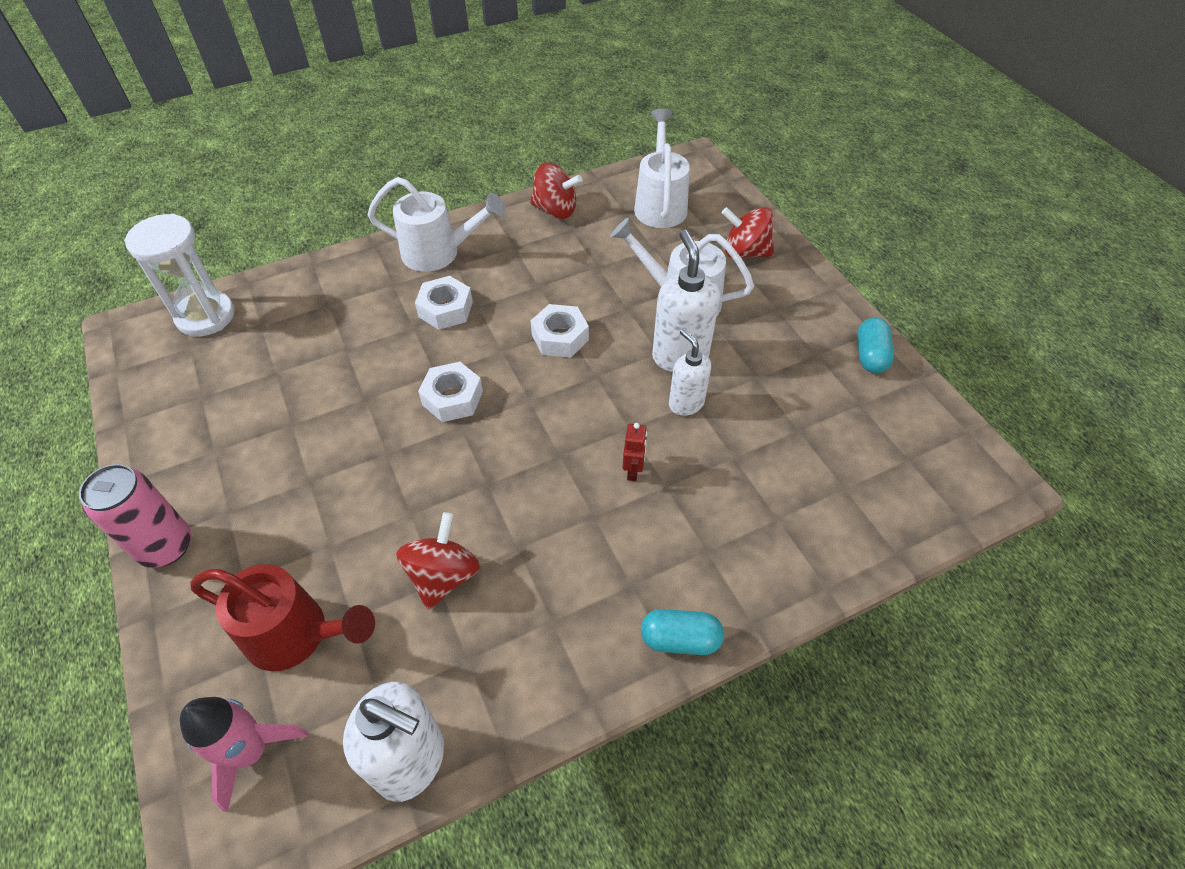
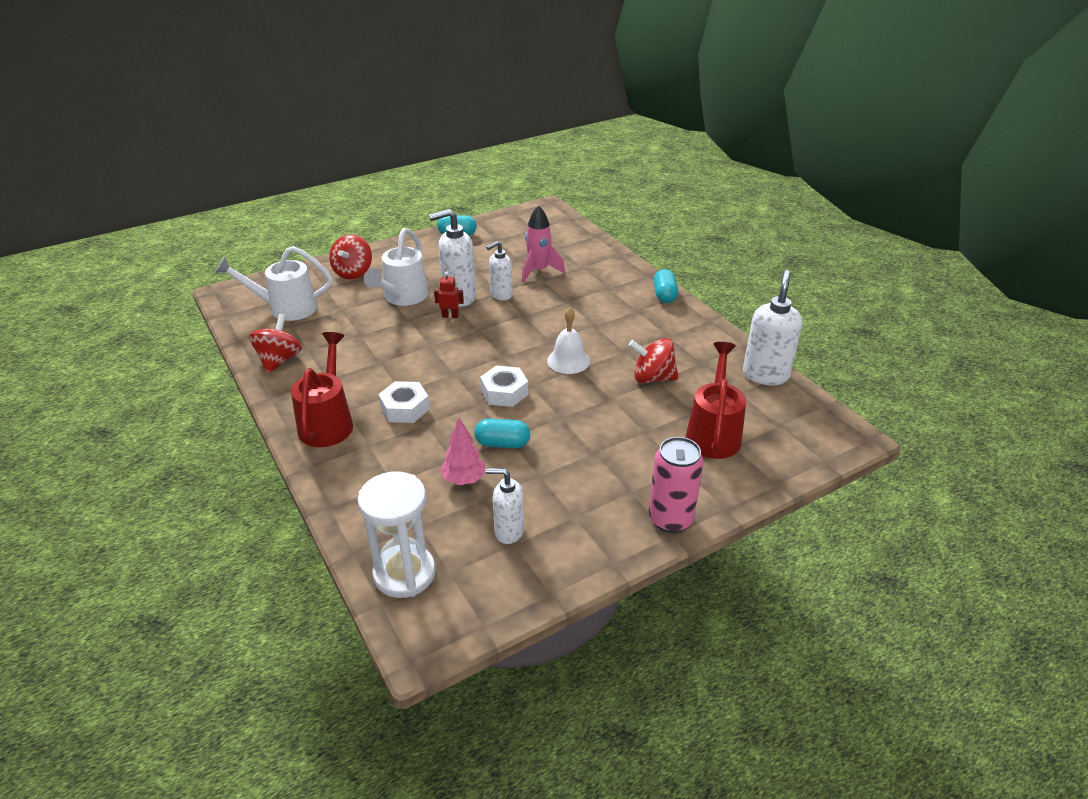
camera: 95 degrees left, 15 degrees down
pink rocket [180,697,308,812] -> pink rocket moved to [522,205,565,283]
white watering can [367,177,505,272] -> red watering can [291,332,353,447]
white nut [531,304,589,358] -> none
red robot [623,423,647,481] -> red robot moved to [434,272,464,318]
none -> pink tree [440,418,485,485]
none -> turquoise capsule [475,419,530,448]
none -> white soap dispenser [486,468,524,544]
none -> white bell [547,307,590,374]

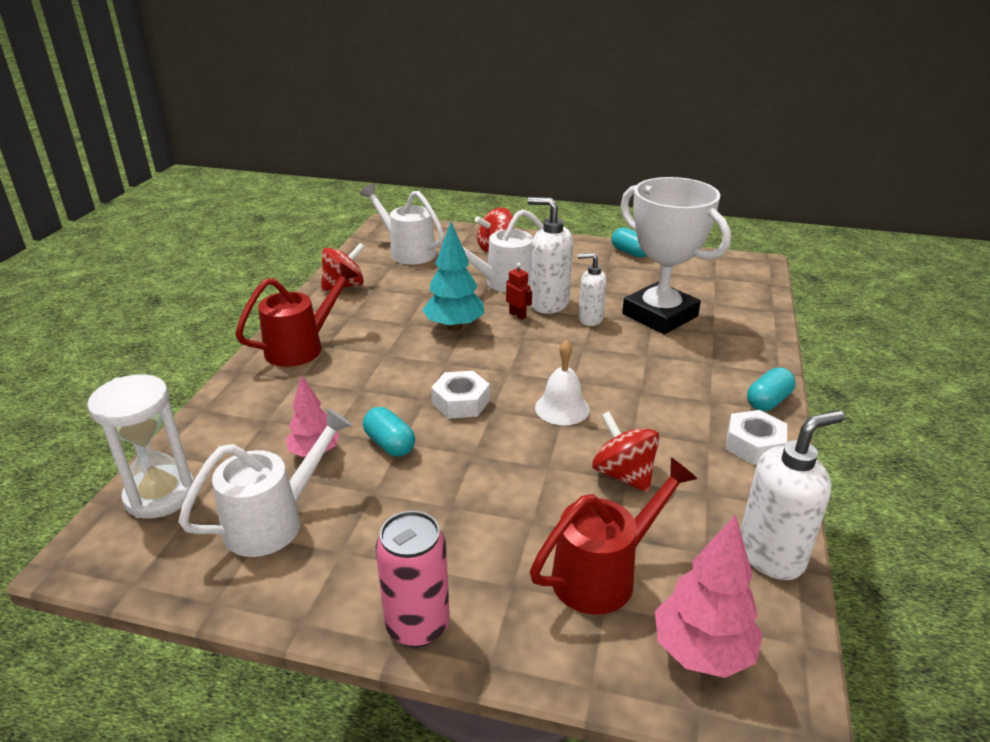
camera: 45 degrees right, 5 degrees down
white nut [378,381,430,423] -> white nut moved to [726,410,787,465]
white soap dispenser [486,468,524,544] -> white watering can [178,408,352,557]
pink rocket [522,205,565,283] -> white trophy [621,177,731,334]
none -> turquoise tree [422,222,484,331]
none -> pink tree [655,514,763,678]

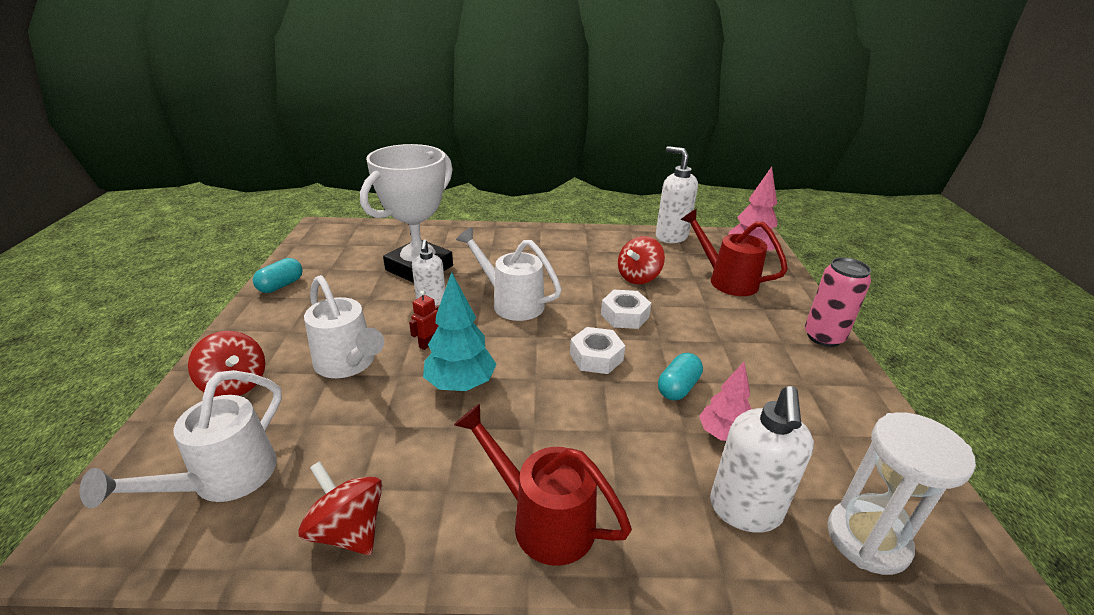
camera: 105 degrees left, 0 degrees up
white watering can [178,408,352,557] -> white watering can moved to [456,227,562,321]
white soap dispenser [528,197,573,314] -> white soap dispenser moved to [710,386,814,533]
white bell [535,340,590,425] -> none
white nut [726,410,787,465] -> white nut moved to [601,290,651,329]
turquoise capsule [747,367,795,411] -> none

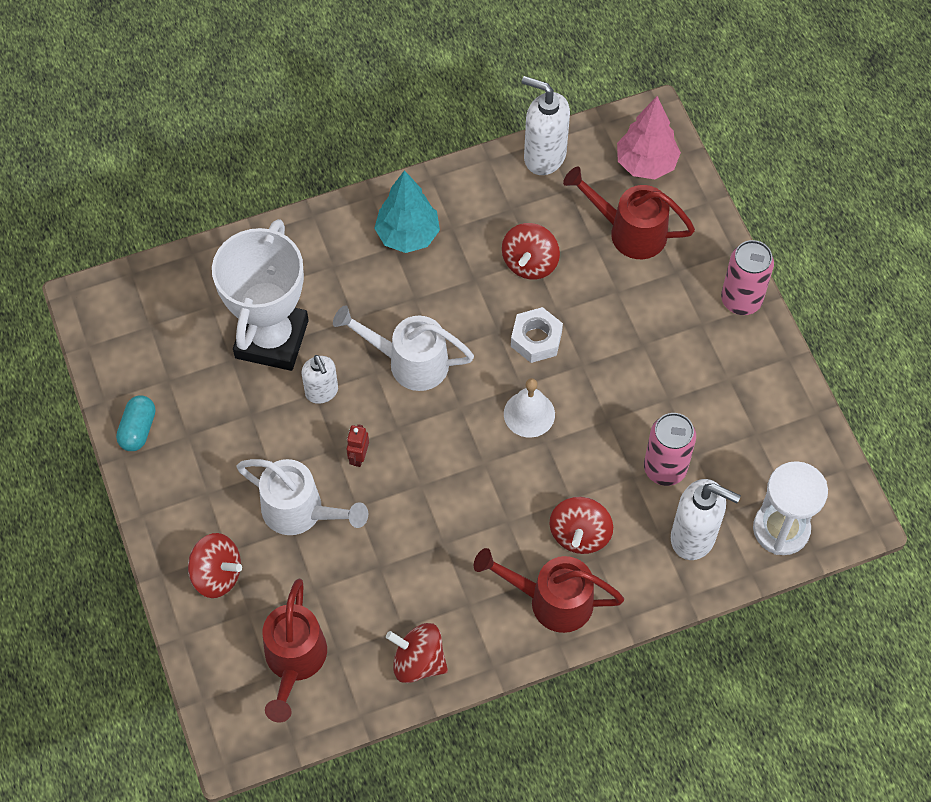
camera: 20 degrees left, 30 degrees up
white watering can [80,370,282,508] -> red watering can [262,579,327,722]
turquoise tree [423,272,497,391] -> turquoise tree moved to [374,170,440,253]
white nut [570,327,625,374] -> white bell [504,378,555,438]
turquoise capsule [658,353,703,400] -> none
pink tree [699,362,751,441] -> pink can [644,413,696,486]
white soap dispenser [710,386,814,533] -> white soap dispenser turned 60 degrees counterclockwise [671,479,741,560]
none -> red spinning top [550,497,613,554]

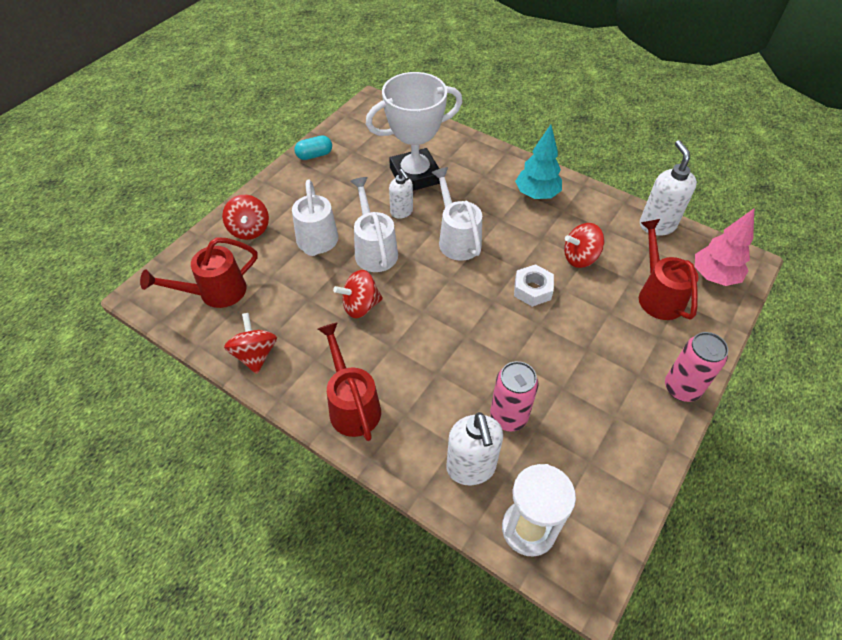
camera: 55 degrees right, 10 degrees down
white soap dispenser [302,355,338,404] -> white soap dispenser turned 60 degrees counterclockwise [389,169,413,219]
red robot [346,424,369,467] -> white watering can [351,177,398,272]
white bell [504,378,555,438] -> none
red spinning top [550,497,613,554] -> red spinning top moved to [333,270,383,318]

